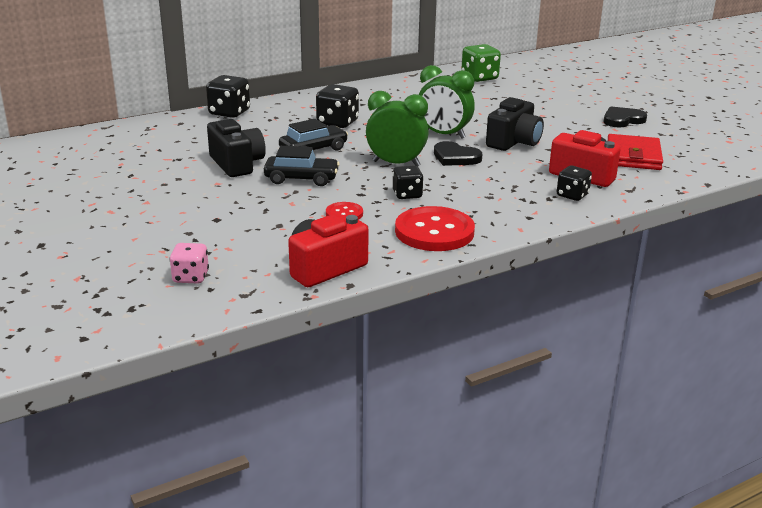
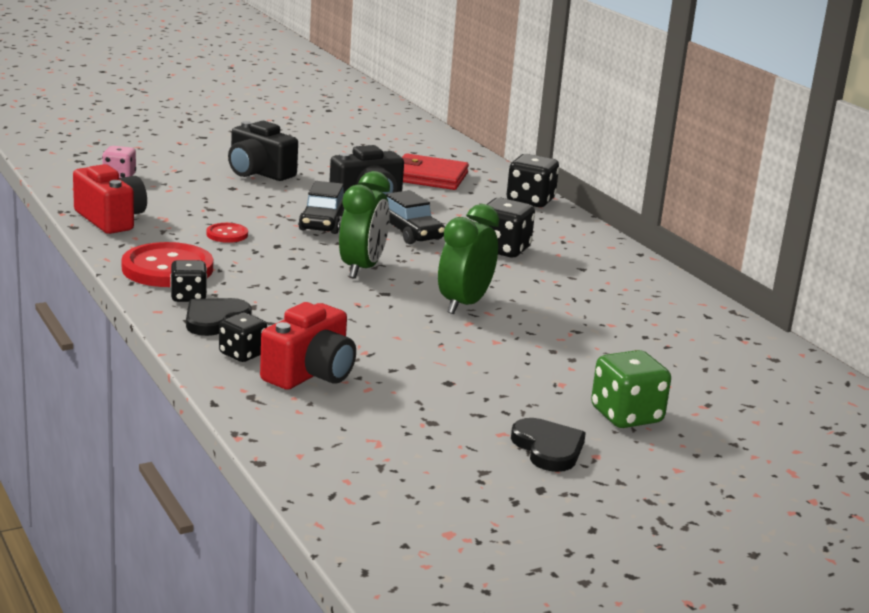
camera: 90 degrees right, 5 degrees down
black dice [393,165,424,199] -> black dice moved to [170,260,207,302]
black heart [434,141,482,166] -> black heart moved to [186,298,252,336]
green dice [461,44,501,82] -> green dice moved to [591,350,671,428]
black camera [486,97,544,151] -> black camera moved to [228,121,298,181]
red wallet [607,134,663,170] -> red wallet moved to [402,153,469,190]

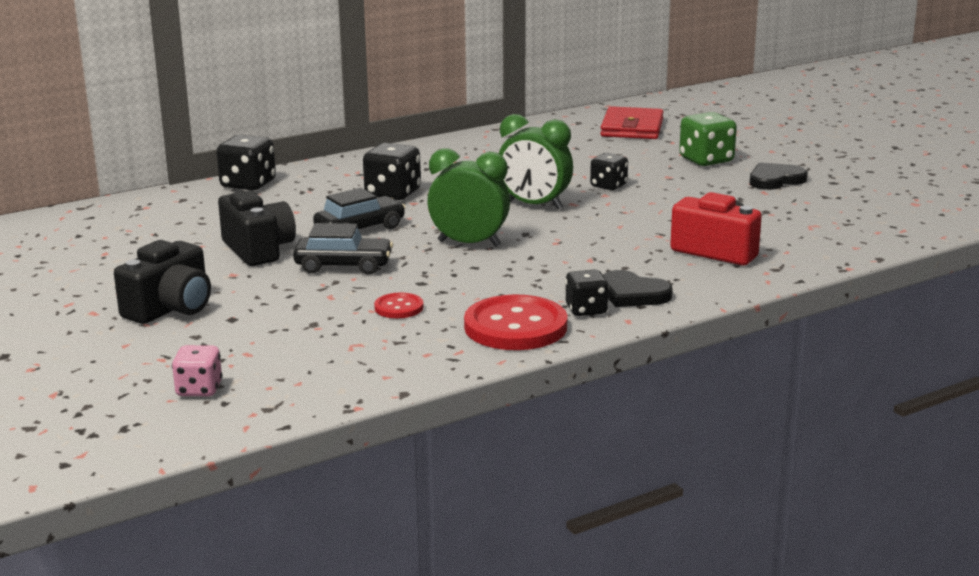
camera: 90 degrees left, 0 degrees up
red camera [73,164,147,234] -> none
black dice [219,312,267,362] -> black dice moved to [590,153,628,190]
red wallet [402,153,469,190] -> red wallet moved to [600,106,664,139]

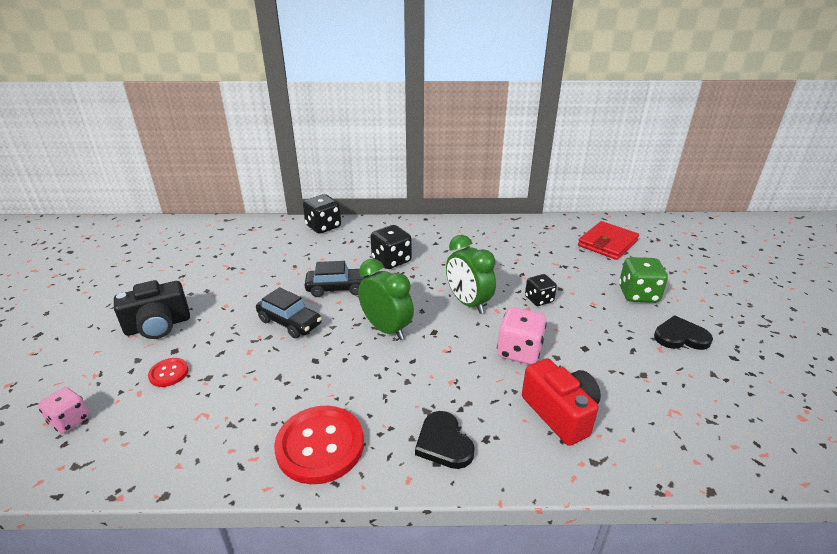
camera: 30 degrees right, 10 degrees up
black camera [218,190,296,266] -> none
red button [374,293,424,318] -> red button moved to [148,358,189,387]
black dice [565,269,609,316] -> none
none -> pink dice [497,307,547,365]

